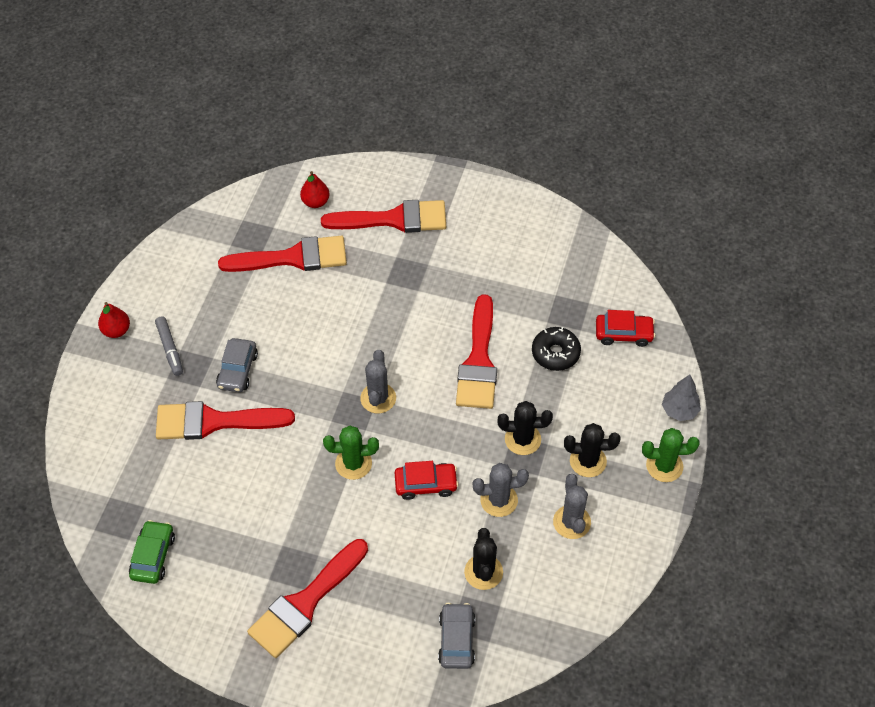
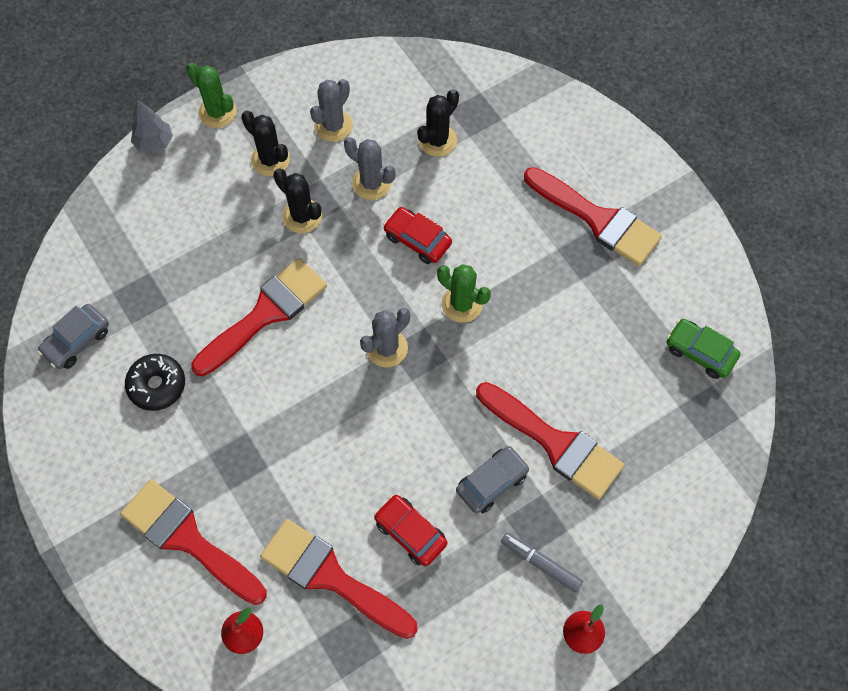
camera: 140 degrees left, 10 degrees up
green car [129,520,175,584] -> green car turned 75 degrees clockwise [667,319,740,379]
grey marker [155,316,183,376] -> grey marker turned 75 degrees counterclockwise [501,533,583,593]
red brush [247,539,368,658] -> red brush turned 45 degrees clockwise [524,167,662,266]
grey car [438,603,475,669] -> grey car moved to [38,304,109,369]
black donut [532,327,581,371] -> black donut moved to [125,354,185,411]
red car [596,310,655,347] -> red car moved to [374,495,447,566]

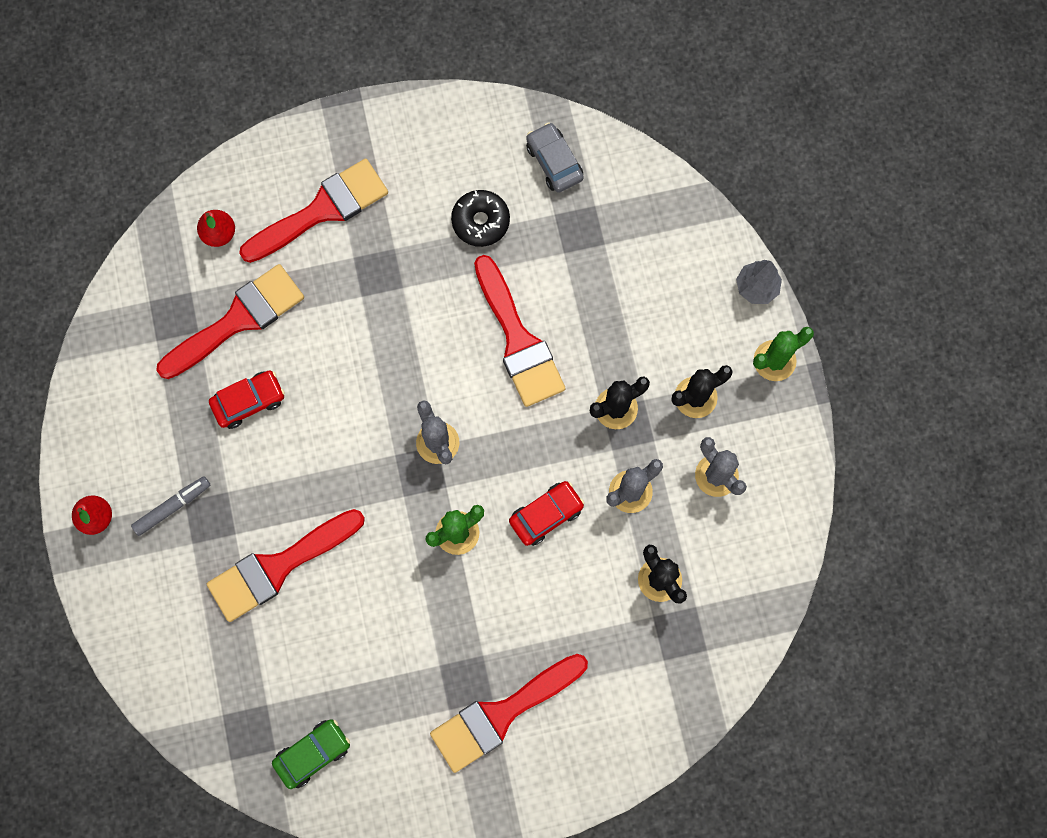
camera: 110 degrees right, 10 degrees up
grey car [456,446,530,513] -> none

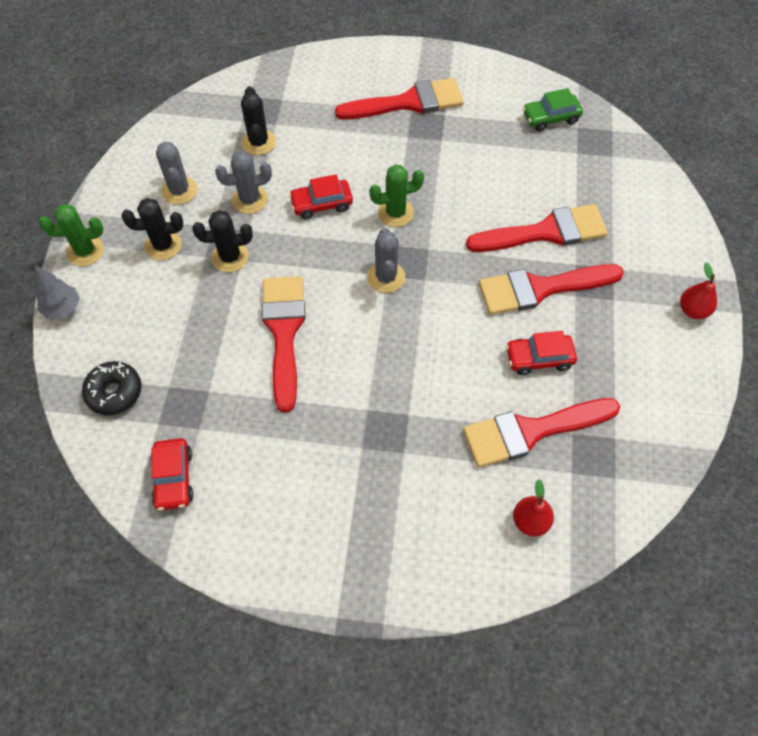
camera: 160 degrees left, 15 degrees down
grey marker [131,477,210,536] -> none
red brush [239,159,388,263] -> red brush moved to [479,264,624,315]
black donut [451,190,510,247] -> black donut moved to [82,361,142,415]
grey car [526,122,584,193] -> red car [151,438,194,511]

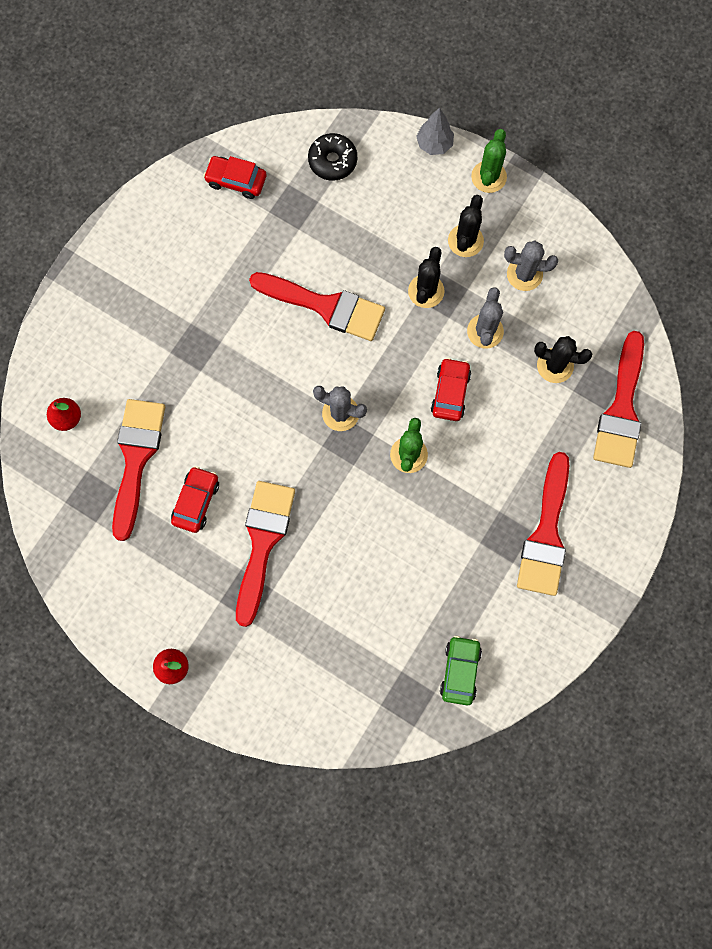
camera: 115 degrees right, 15 degrees up
red brush [466,204,608,252] -> red brush moved to [593,331,644,468]

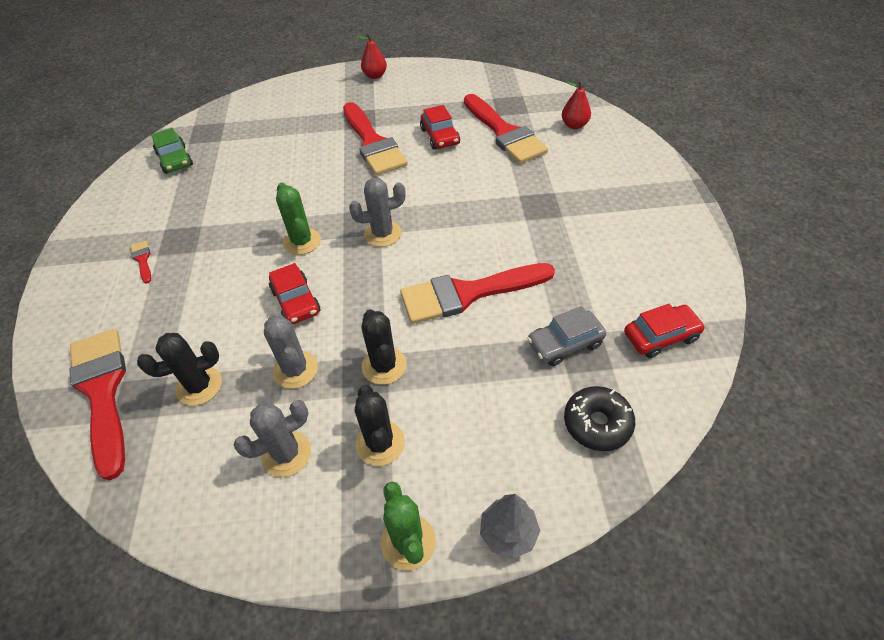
camera: 145 degrees right, 25 degrees down
red brush [517,452,569,596] -> red brush [130,240,151,284], size x0.41
none -> grey car [527,306,606,366]

